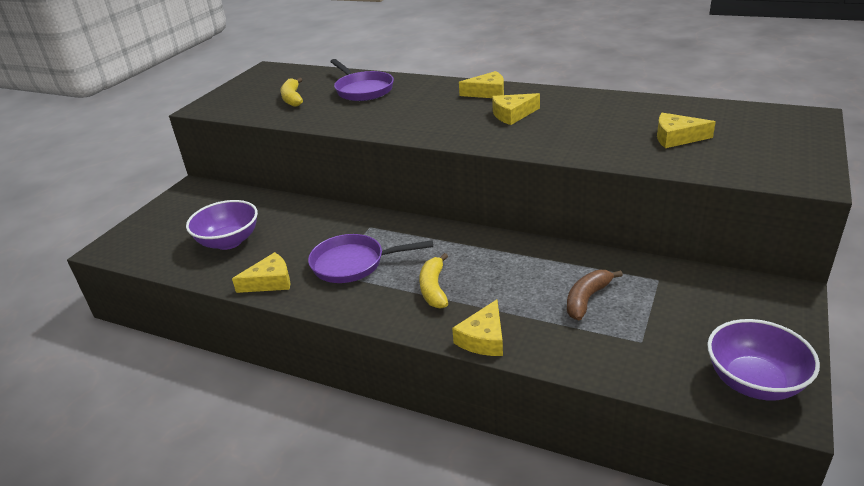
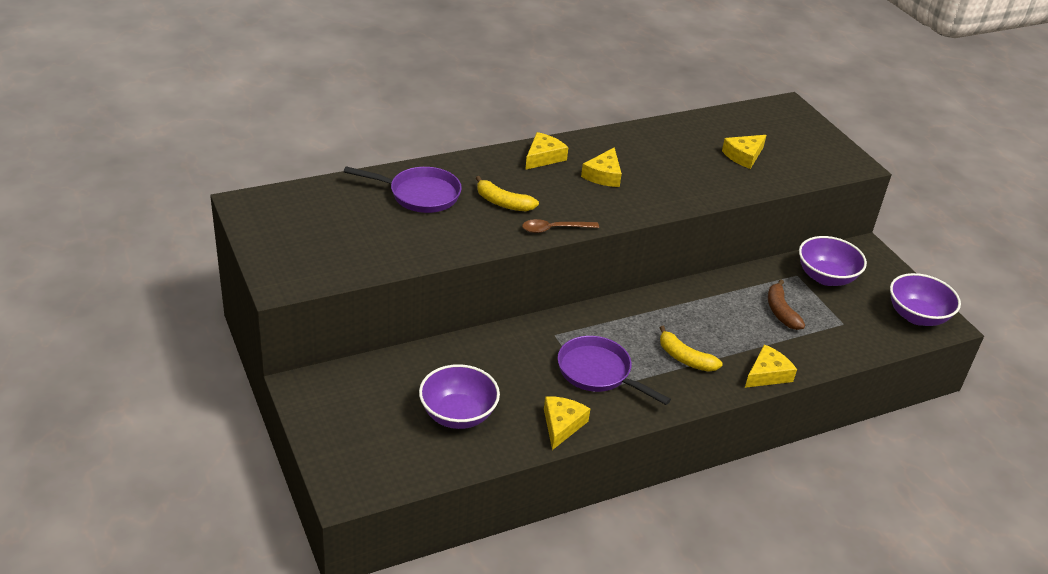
camera: 55 degrees left, 5 degrees up
yellow banana [280,78,303,107] -> yellow banana moved to [476,176,539,211]
purple pan [308,234,433,283] -> purple pan turned 90 degrees clockwise [557,336,671,405]
yellow cheese [452,299,503,356] -> yellow cheese turned 105 degrees counterclockwise [745,344,797,388]
none -> brown spoon [522,219,599,233]
none -> purple bowl [799,236,867,286]

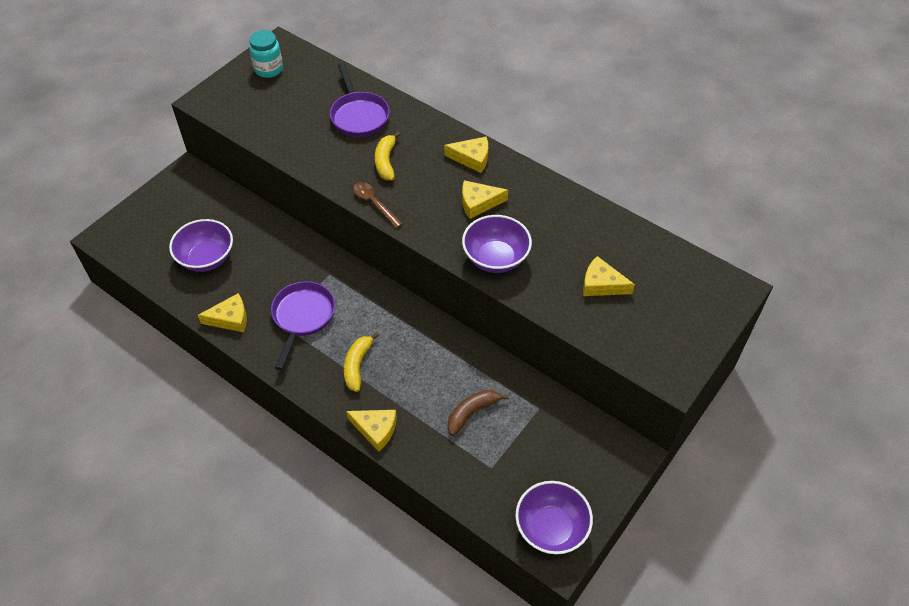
camera: 65 degrees right, 15 degrees up
purple bowl [799,236,867,286] -> purple bowl moved to [462,215,532,273]
none -> turquoise jar [249,30,283,78]

